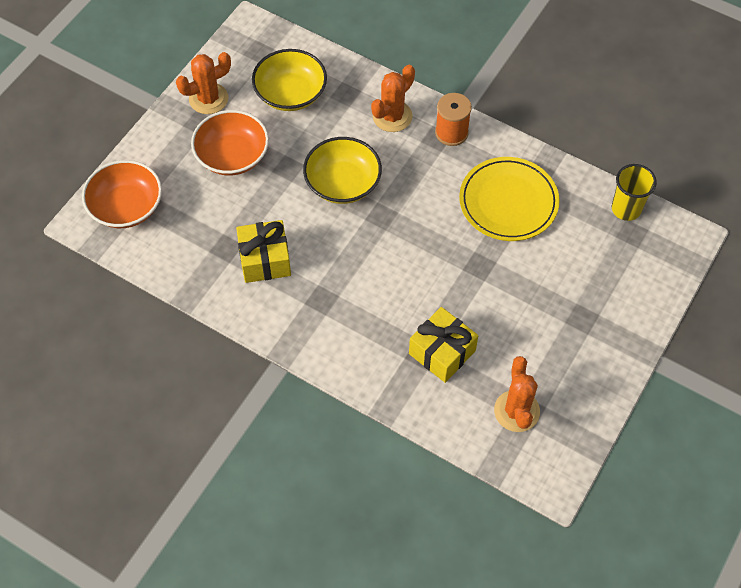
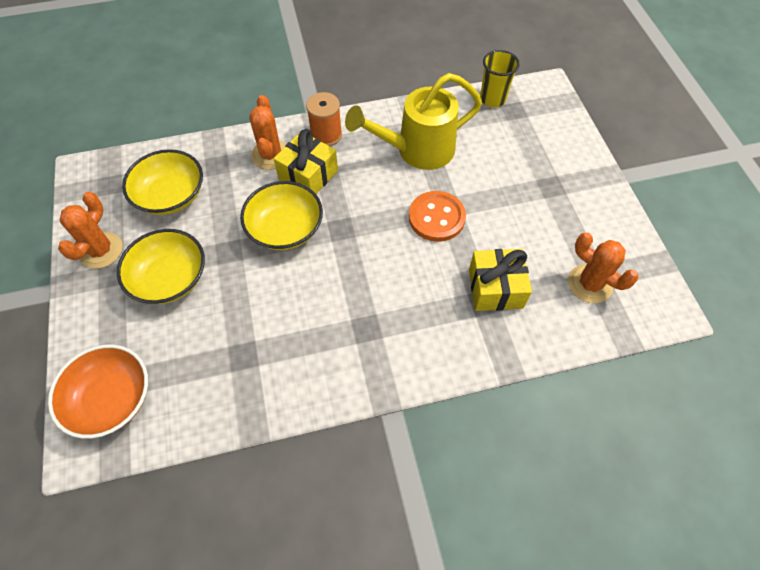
camera: 45 degrees left, 0 degrees up
orange bowl [191,110,269,176] -> yellow bowl [117,229,205,304]
yellow gift [236,220,291,283] -> yellow gift moved to [274,129,338,194]
yellow plate [459,157,560,241] -> yellow watering can [345,73,482,170]
none -> orange button [409,191,466,242]

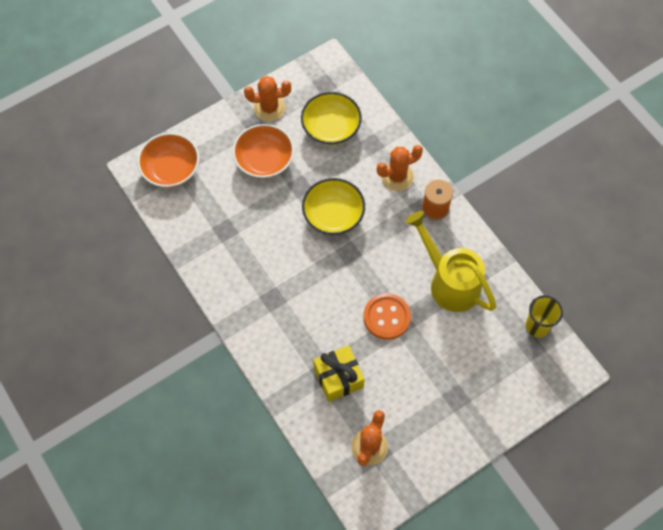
camera: 70 degrees right, 5 degrees up
yellow bowl [117,229,205,304] -> orange bowl [232,124,294,179]
yellow gift [274,129,338,194] -> none

